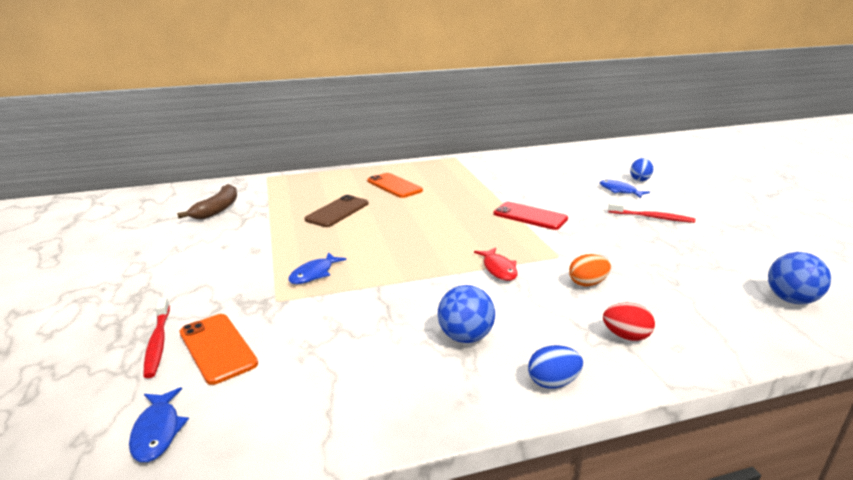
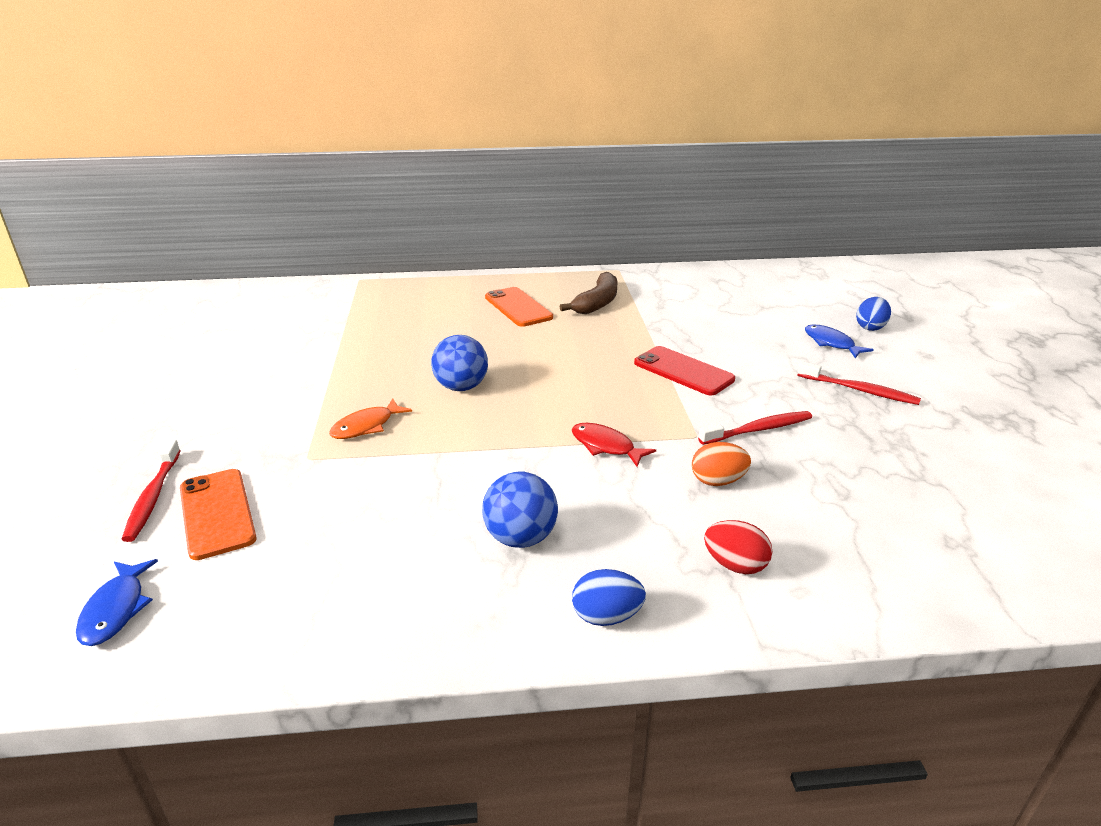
camera: 10 degrees right, 5 degrees up
brown banana [177,184,237,219] -> brown banana moved to [560,272,617,314]
blue fish [288,252,346,284] -> orange fish [329,398,412,439]
brown phone [304,195,369,227] -> none
red fish [474,248,518,281] -> red fish turned 135 degrees clockwise [572,423,656,467]
blue ball [768,252,831,304] -> blue ball moved to [431,335,488,391]
none -> red toothbrush [698,411,812,445]

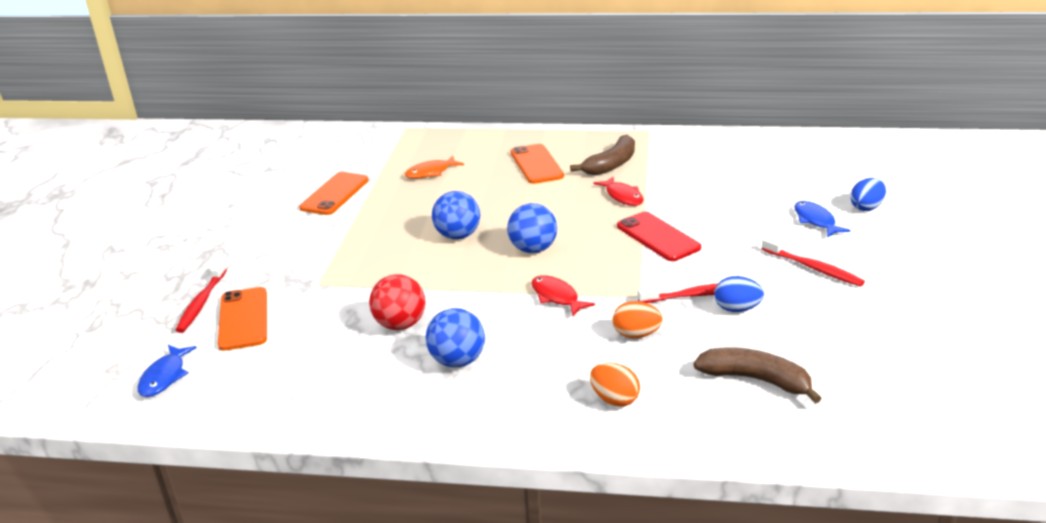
camera: 15 degrees right, 0 degrees up
orange fish [329,398,412,439] -> orange fish moved to [405,156,464,179]
blue egg [572,569,646,626] -> blue egg moved to [714,276,764,312]
red egg [704,520,772,574] -> orange egg [590,362,640,407]
none -> orange phone [299,172,369,215]
none -> red ball [369,274,425,330]
none -> blue ball [507,203,557,253]
none -> red fish [593,176,644,206]
none -> brown banana [694,347,822,404]

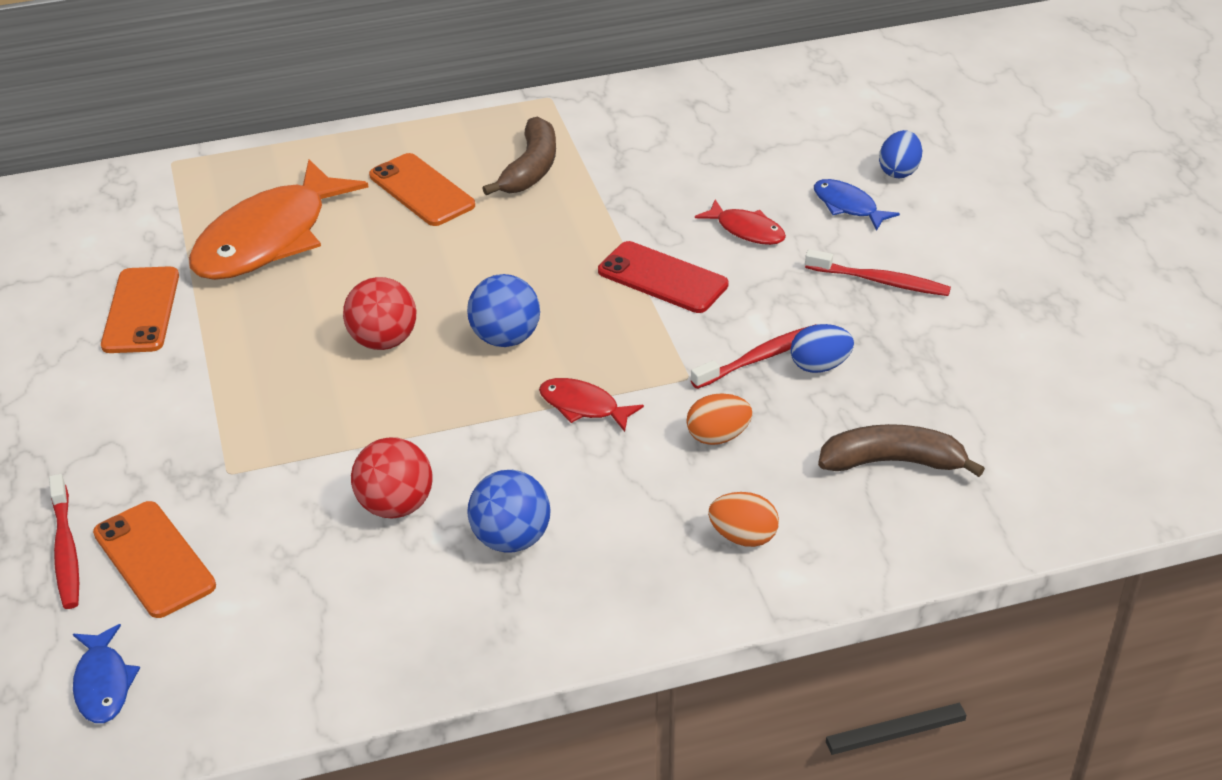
camera: 25 degrees left, 10 degrees up
orange fish [405,156,464,179] -> orange fish [189,159,368,280], size x2.20
blue ball [432,191,480,239] -> red ball [343,277,416,350]
red fish [593,176,644,206] -> red fish moved to [695,199,786,245]

